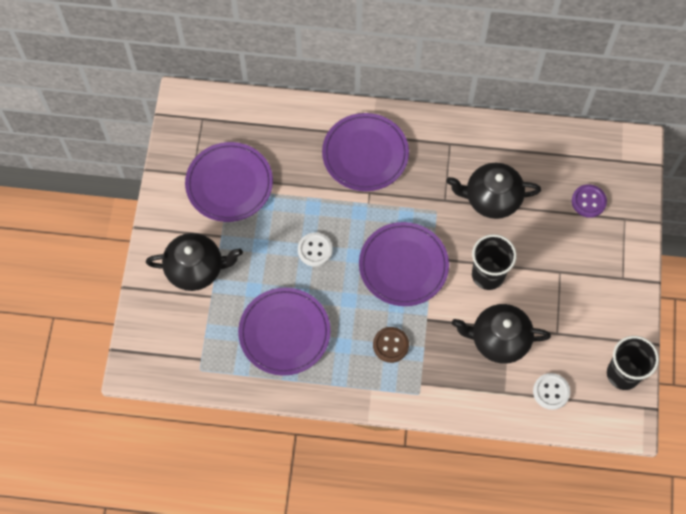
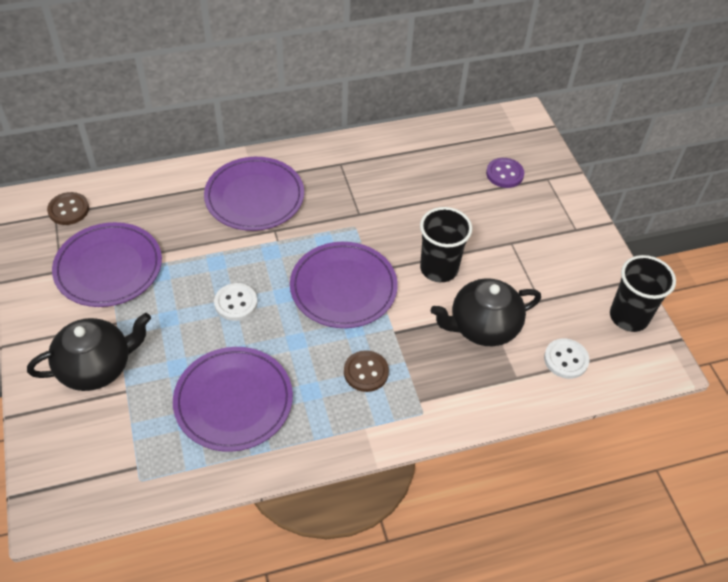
camera: 25 degrees left, 15 degrees down
black teapot [446,163,541,219] -> none
none -> brown button [47,192,89,225]

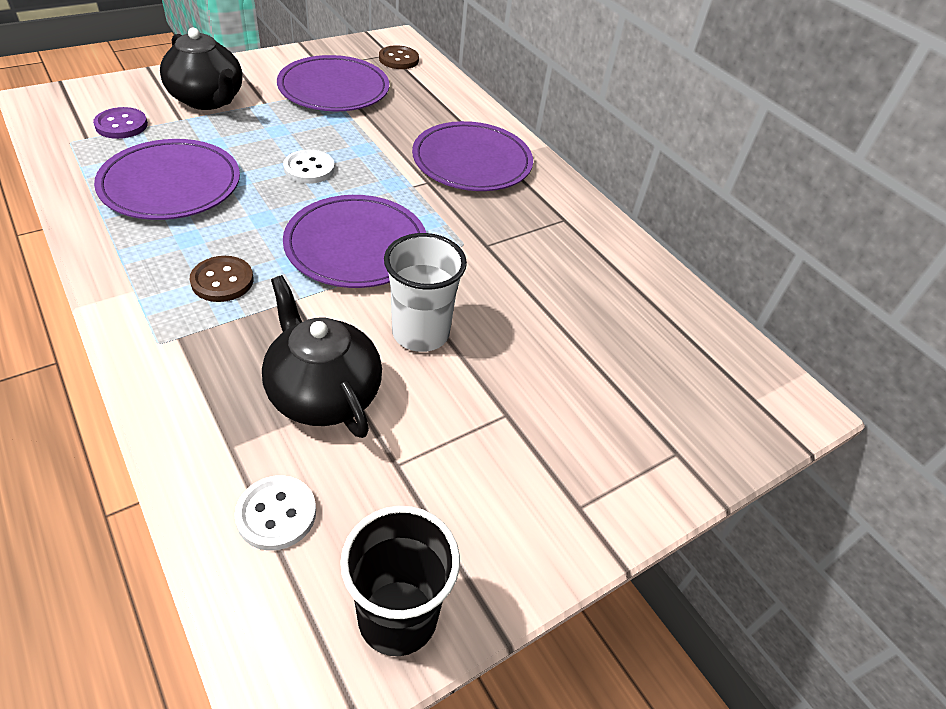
camera: 70 degrees right, 5 degrees down
black cup [420,207,472,282] -> white cup [384,233,467,352]
purple button [486,158,524,188] -> purple button moved to [93,107,148,139]

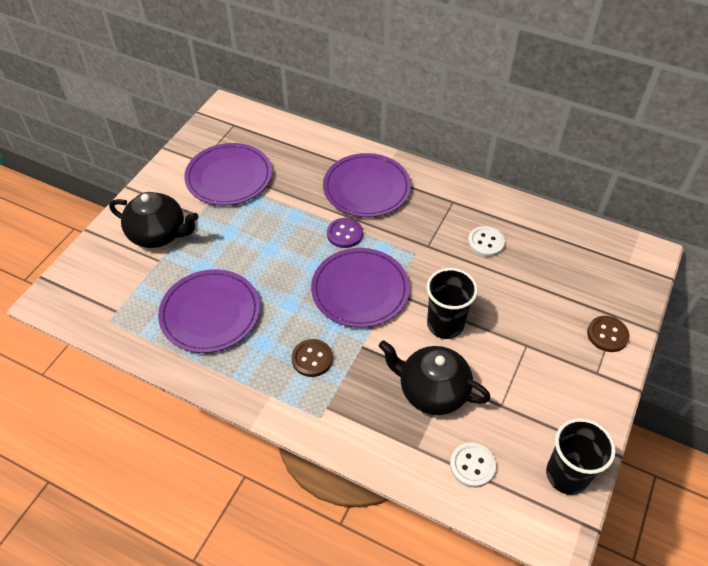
camera: 25 degrees left, 5 degrees up
purple button [93,107,148,139] -> purple button moved to [327,218,363,248]
white button [283,150,335,184] -> white button moved to [468,226,505,257]
brown button [379,45,419,69] -> brown button moved to [587,316,629,352]
white cup [384,233,467,352] -> black cup [426,268,478,339]

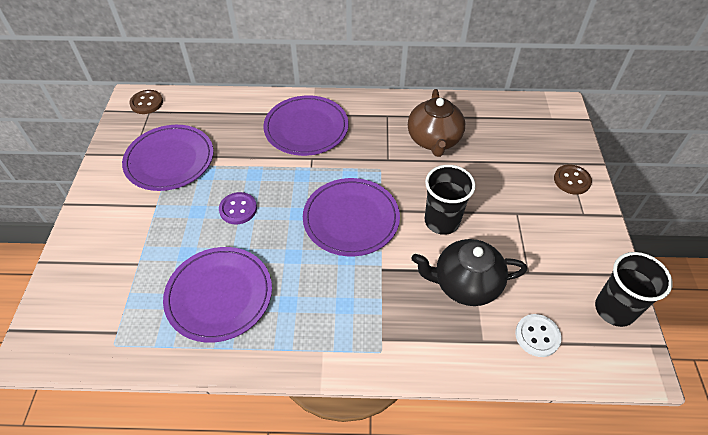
camera: 25 degrees left, 0 degrees up
black teapot [109,192,199,248] -> none
brown button [292,339,333,377] -> brown button moved to [129,90,163,114]
purple button [327,218,363,248] -> purple button moved to [219,192,257,225]
white button [468,226,505,257] -> brown teapot [408,89,465,157]

